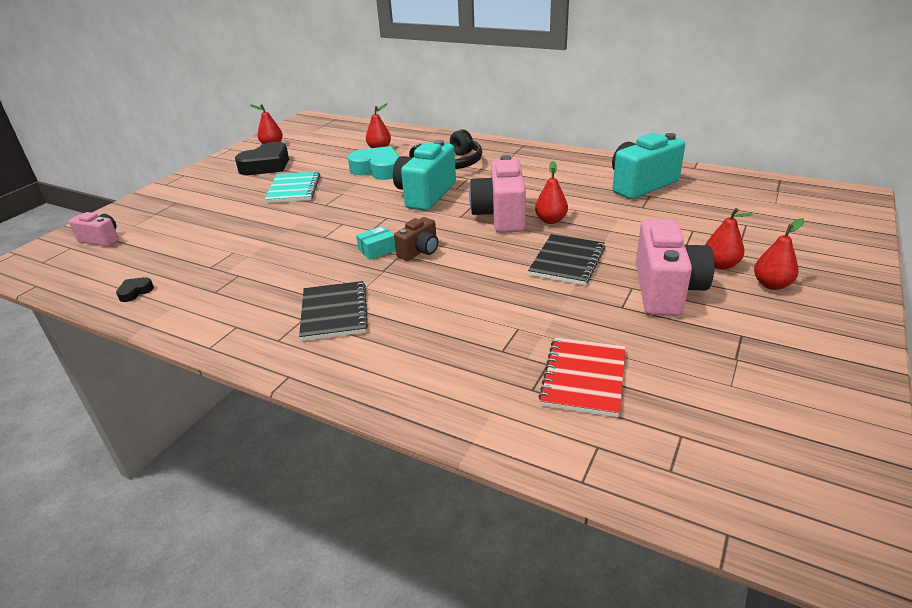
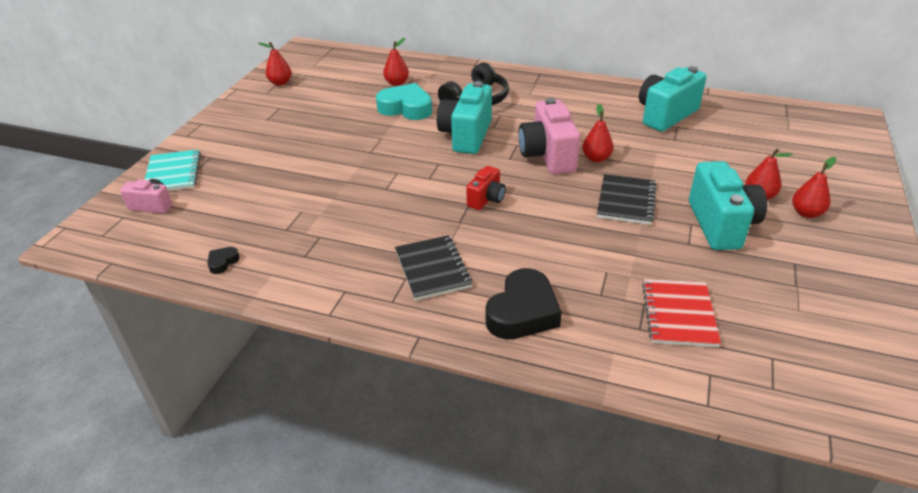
camera: 10 degrees left, 5 degrees up
black heart [235,142,289,175] -> black heart moved to [486,268,562,340]
turquoise notebook [265,171,320,203] -> turquoise notebook moved to [144,149,201,191]
turquoise box [356,226,396,260] -> none
brown camera [394,217,438,261] -> red camera [466,166,506,210]
pink camera [636,219,715,316] -> turquoise camera [689,161,767,250]

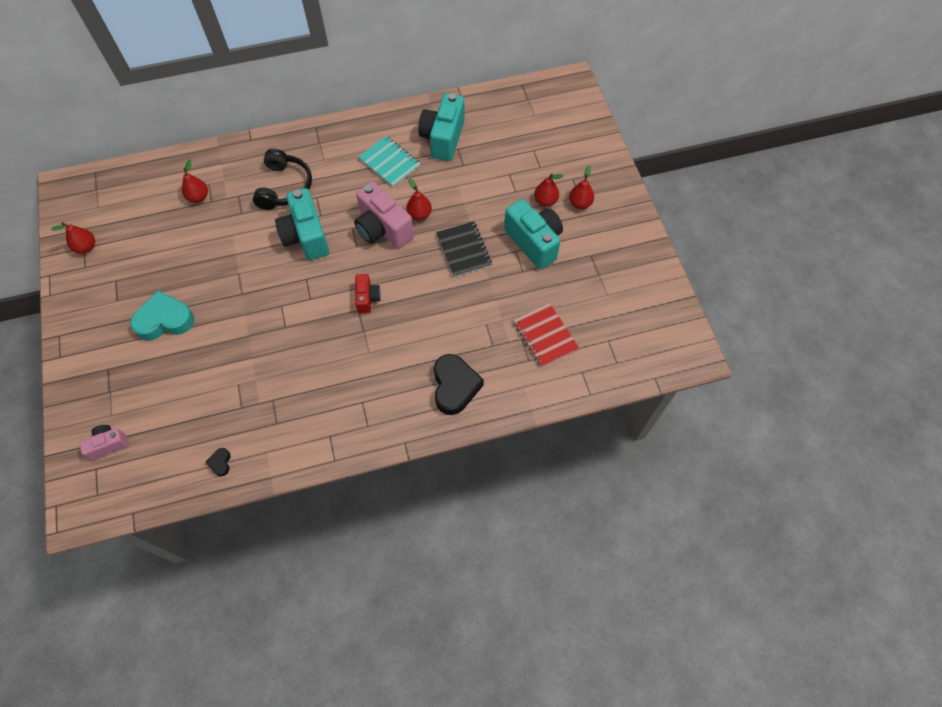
camera: 35 degrees left, 25 degrees up
turquoise notebook [144,149,201,191] -> turquoise notebook moved to [358,136,421,187]
turquoise heart [376,83,432,120] -> turquoise heart moved to [130,291,194,340]
black notebook [395,235,473,301] -> none

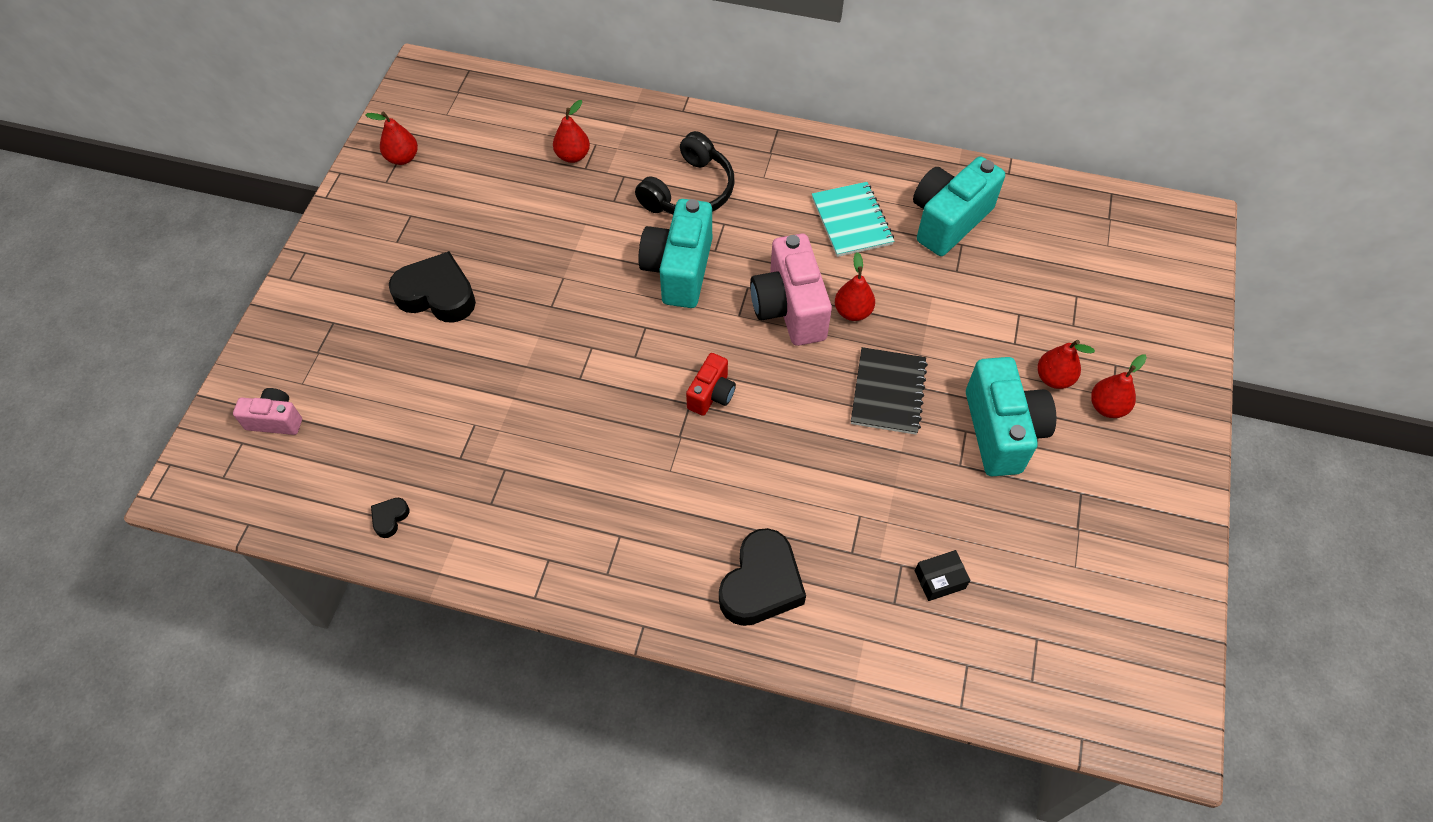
camera: 30 degrees right, 5 degrees down
turquoise heart [130,291,194,340] -> black heart [389,251,476,323]
red notebook [513,303,579,367] -> black box [915,550,970,601]

